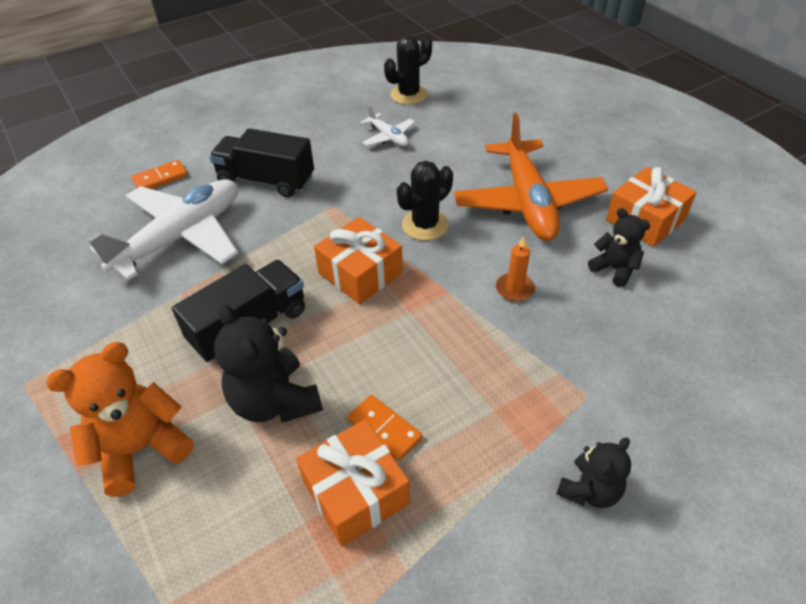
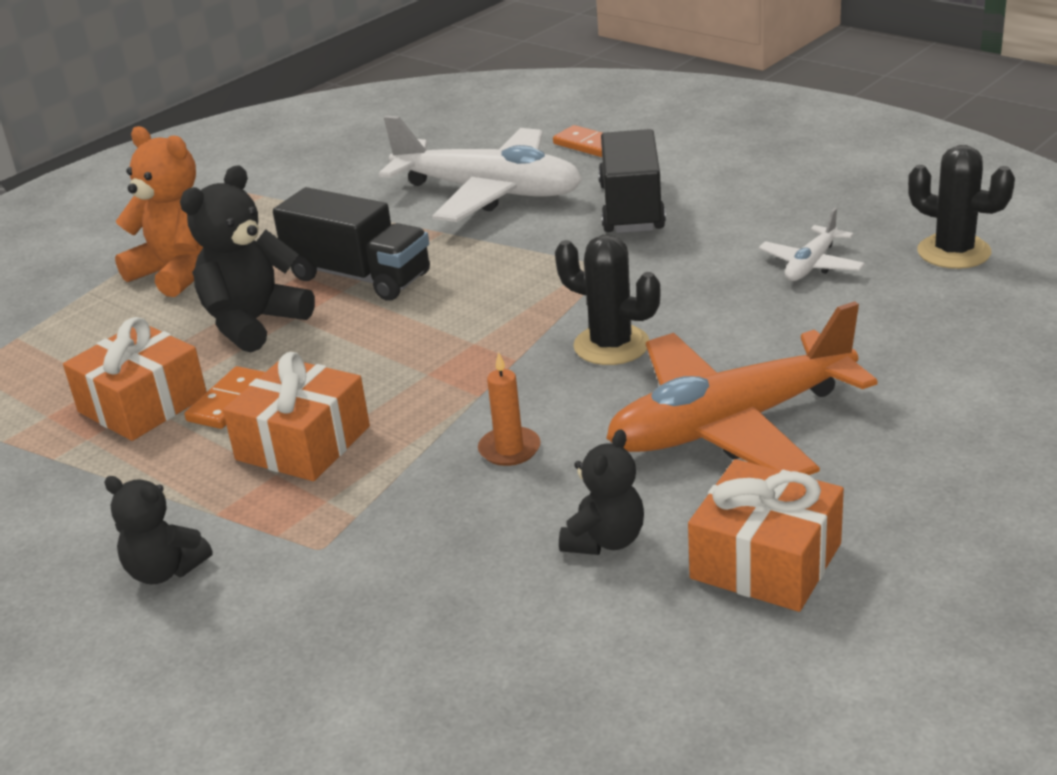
camera: 75 degrees right, 15 degrees down
orange gift [314,217,403,304] -> orange gift moved to [223,352,370,481]

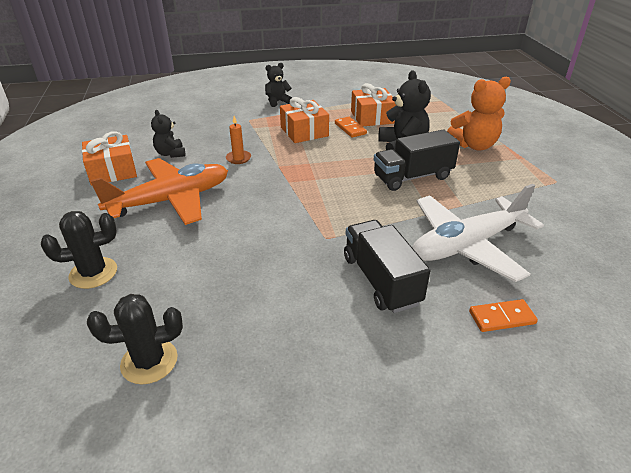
camera: 125 degrees right, 5 degrees up
black cactus [555,235,661,365] -> black cactus moved to [41,211,117,289]
black truck [598,129,666,233] -> black truck turned 150 degrees counterclockwise [344,220,430,313]
orange plane [606,301,878,475] -> orange plane turned 45 degrees clockwise [90,158,228,225]
white plane [759,208,865,281] -> none

